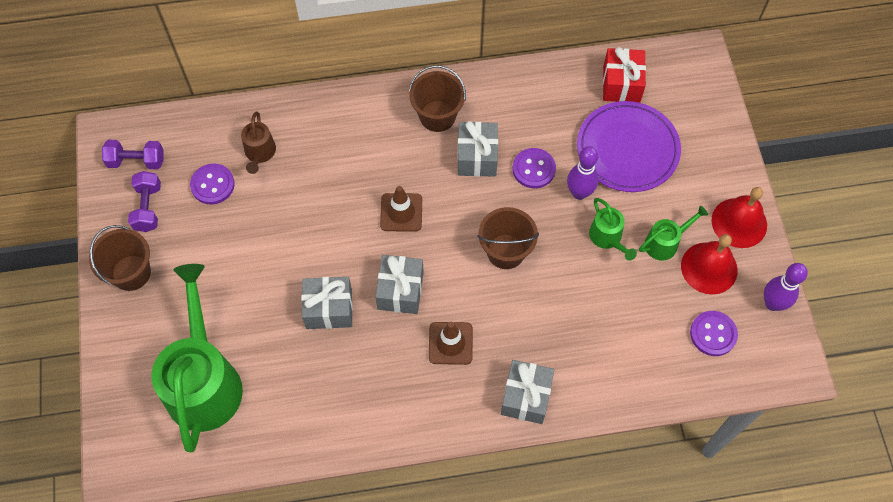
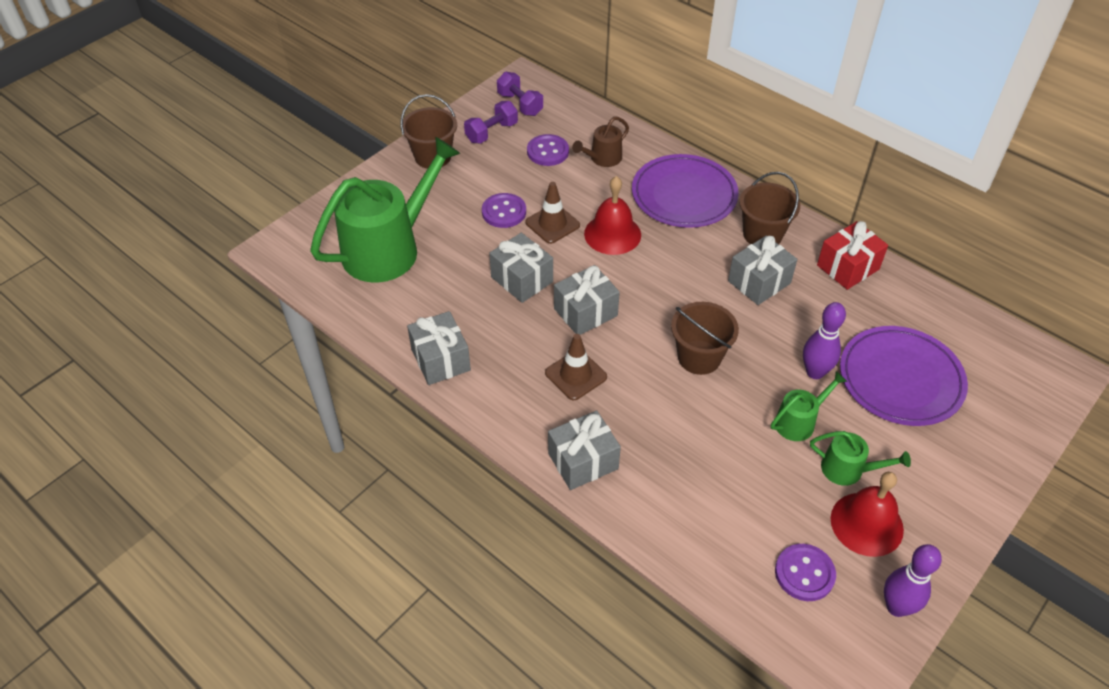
camera: 50 degrees right, 15 degrees down
brown traffic cone [380,186,422,232] -> brown traffic cone moved to [525,182,580,244]
purple button [513,148,556,188] -> purple button moved to [482,193,526,228]
green watering can [589,198,637,261] -> green watering can turned 150 degrees counterclockwise [771,371,847,441]
red gift [603,47,646,103] -> red gift moved to [817,221,888,290]
red bell [712,187,767,248] -> red bell moved to [584,176,641,255]
none -> grey gift [407,311,471,385]
none -> purple plate [632,154,739,228]

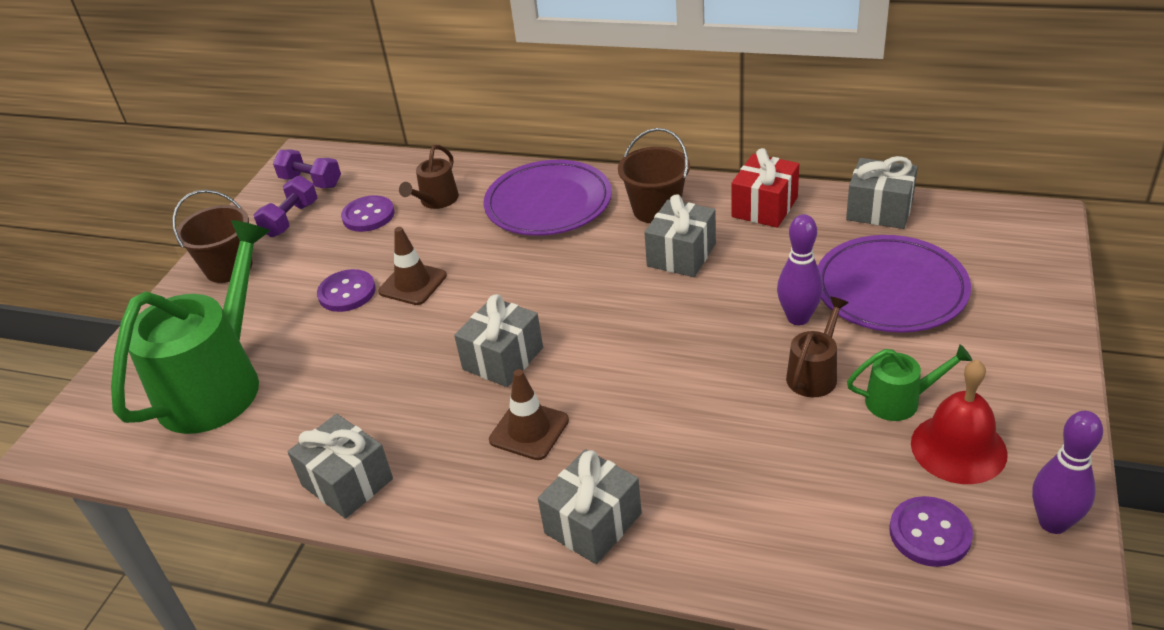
camera: 20 degrees left, 10 degrees down
grey gift [489,233,553,303] -> grey gift moved to [846,156,918,229]
red bell [584,176,641,255] -> none
brown bucket [671,302,739,375] -> none
green watering can [771,371,847,441] -> brown watering can [786,297,849,397]

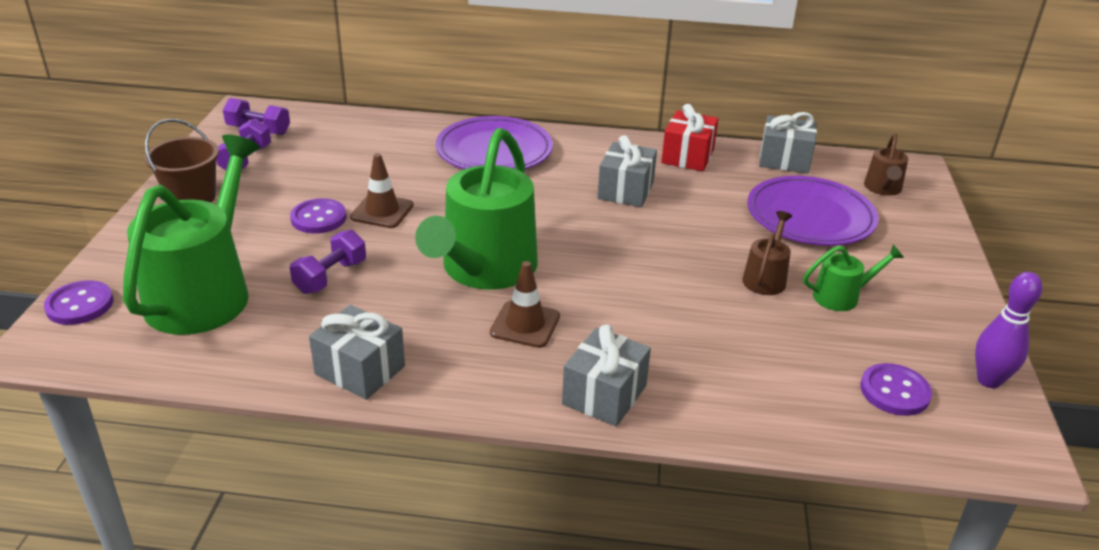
camera: 15 degrees left, 5 degrees down
purple button [341,195,394,232] -> purple button moved to [44,280,113,325]
brown watering can [399,145,459,209] -> brown watering can moved to [864,134,908,196]
grey gift [454,294,543,387] -> green watering can [415,128,538,290]
brown bucket [618,128,690,223] -> none
purple bowling pin [777,214,823,325] -> none
red bell [911,359,1008,484] -> none
none -> purple dumbbell [290,230,366,294]

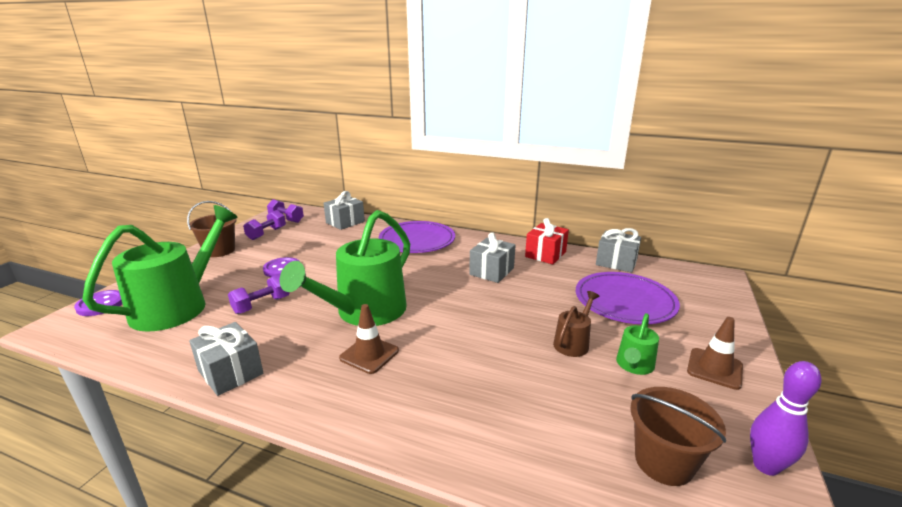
camera: 15 degrees right, 10 degrees down
brown traffic cone [350,153,414,228] -> brown traffic cone moved to [687,317,743,390]
grey gift [562,324,651,427] -> grey gift moved to [323,191,365,230]
green watering can [803,245,904,311] -> green watering can turned 120 degrees clockwise [616,313,659,375]
purple button [860,363,932,416] -> brown bucket [630,387,726,486]
brown watering can [864,134,908,196] -> none

